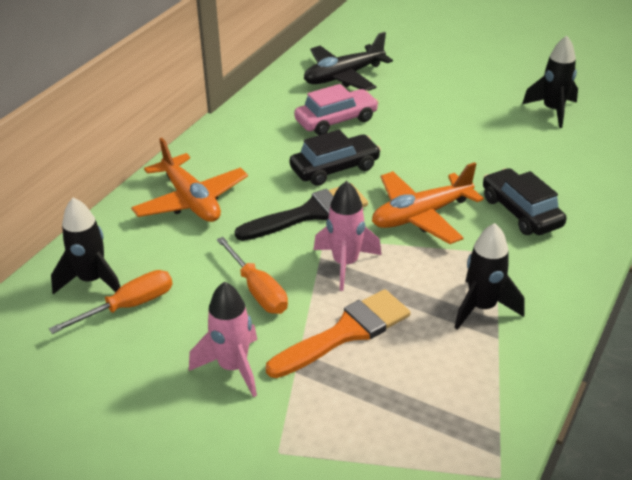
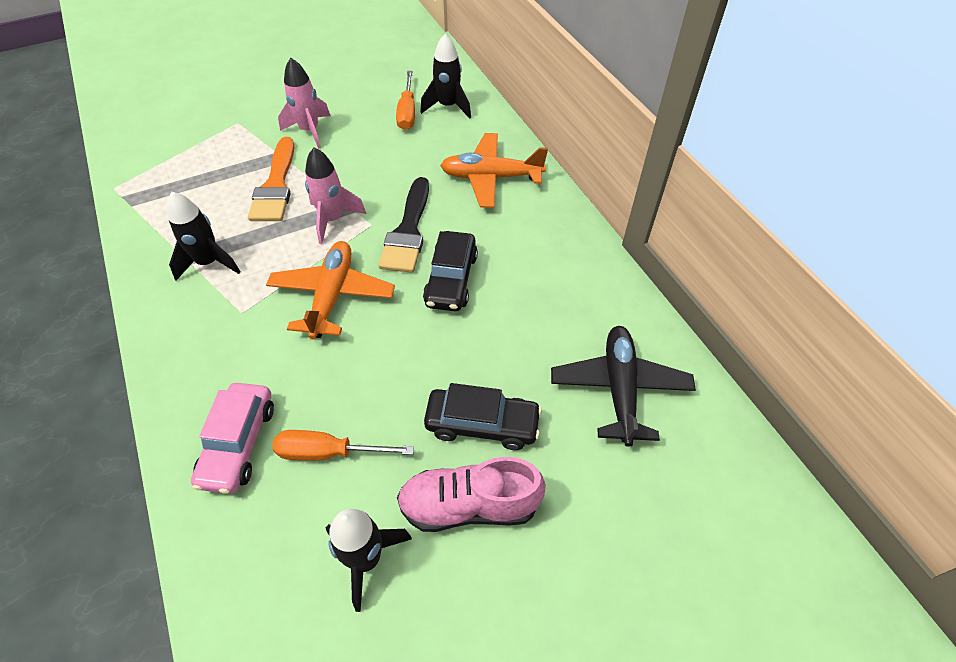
camera: 125 degrees right, 15 degrees up
orange screwdriver [217,237,288,314] -> orange screwdriver moved to [272,430,414,461]
pink car [294,84,379,135] -> pink car moved to [191,383,274,494]
black car [483,168,566,235] -> black car moved to [424,383,542,450]
none -> pink shoe [397,457,546,532]

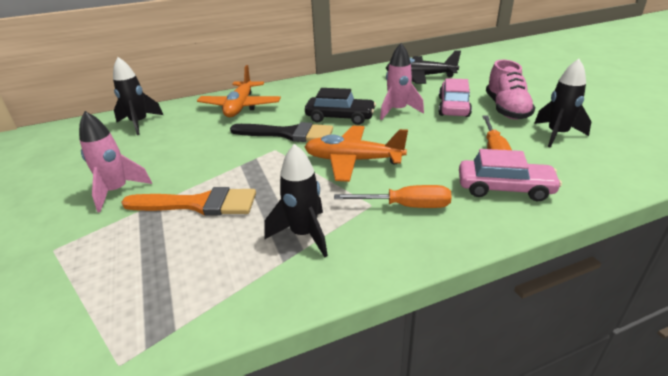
camera: 85 degrees left, 20 degrees down
pink rocket [305,148,366,244] -> pink rocket moved to [380,43,424,120]
orange screwdriver [396,71,415,130] -> orange screwdriver moved to [334,185,452,208]
black car [424,383,542,450] -> pink car [438,78,472,117]

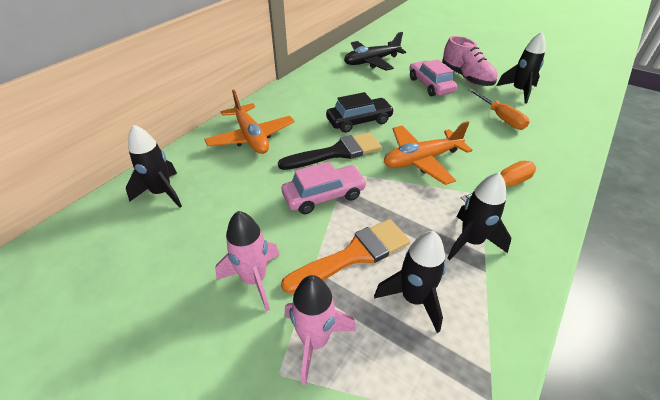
camera: 35 degrees left, 10 degrees up
pink rocket [380,43,424,120] -> pink rocket moved to [285,275,356,385]
pink car [459,149,562,201] -> pink car moved to [282,161,367,214]
none -> black rocket [374,231,446,333]

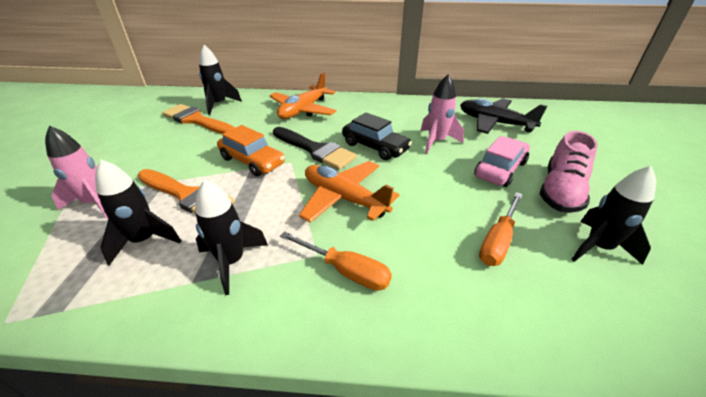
camera: 60 degrees right, 5 degrees down
pink rocket [215,211,280,311] -> pink rocket moved to [420,74,464,154]
pink car [282,161,367,214] -> orange car [217,125,285,176]
none -> orange brush [162,104,235,134]

